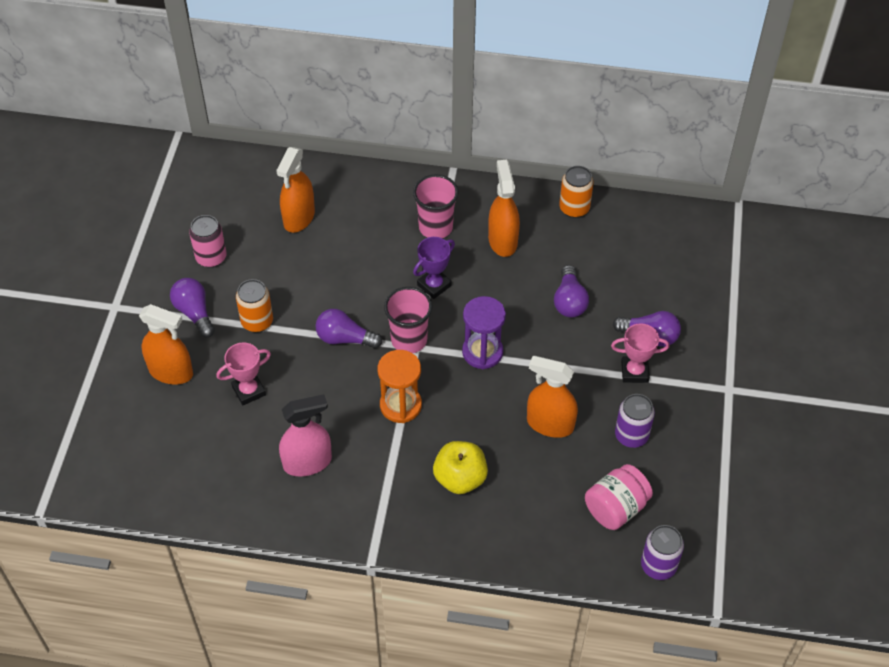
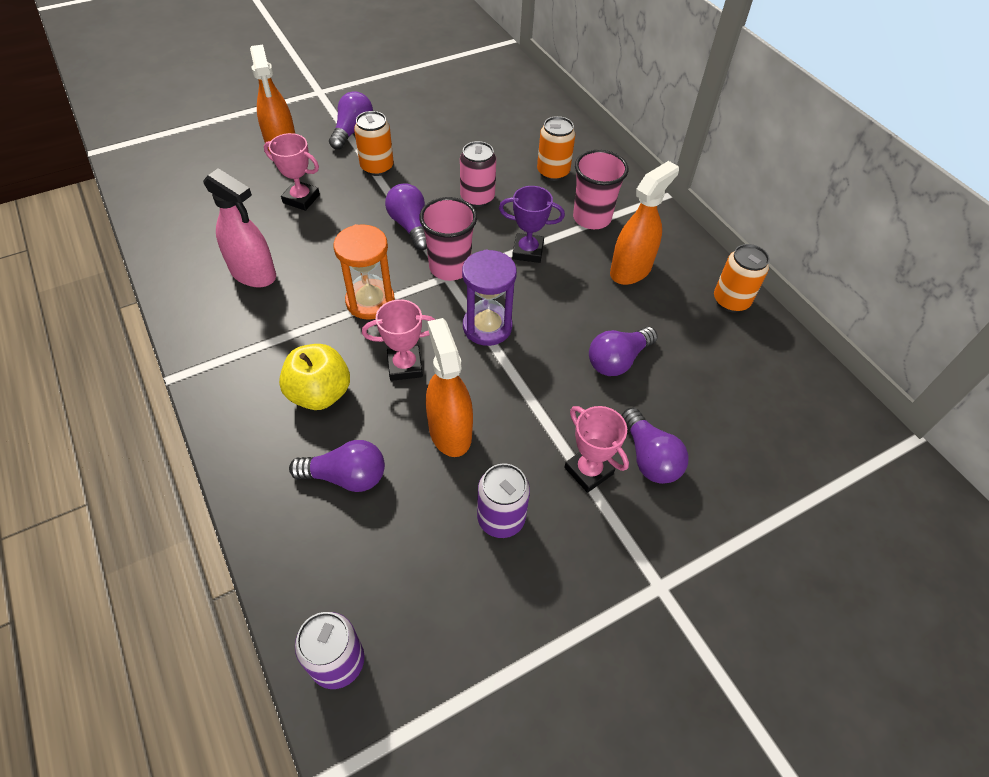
camera: 50 degrees right, 0 degrees up
pink can [189,215,227,268] -> pink can moved to [460,141,496,207]
orange spray bottle [276,147,315,233] -> none
pink jar [585,464,653,530] -> none
none -> purple light bulb [289,440,385,492]
none -> pink trophy [362,299,436,381]
none -> orange can [537,116,575,181]

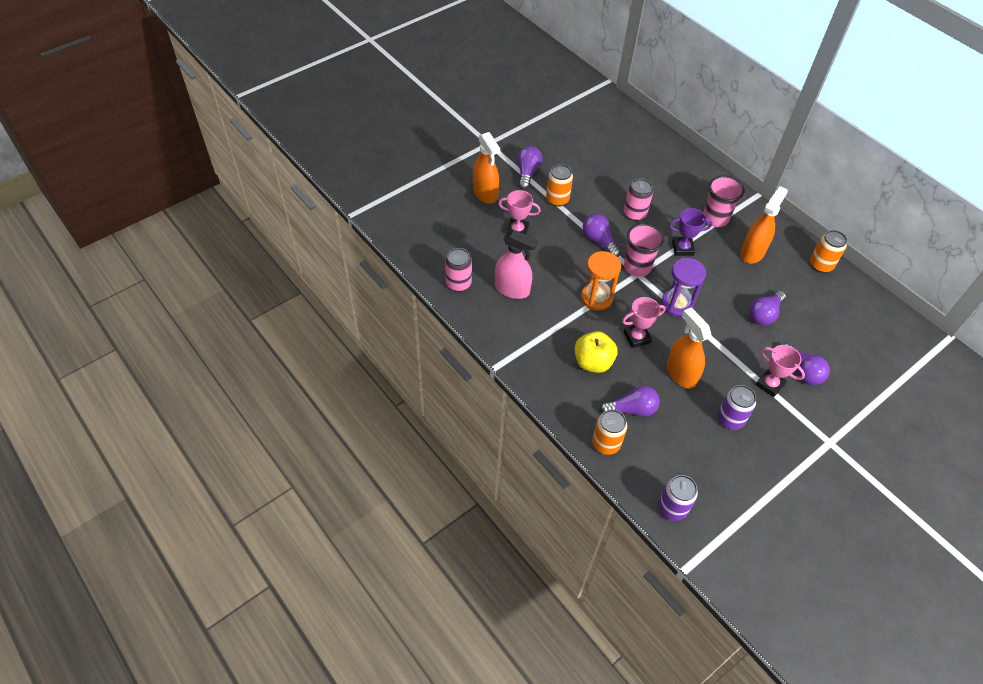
camera: 10 degrees left, 0 degrees up
orange can [537,116,575,181] -> orange can moved to [592,409,628,455]
none -> pink can [445,248,472,292]

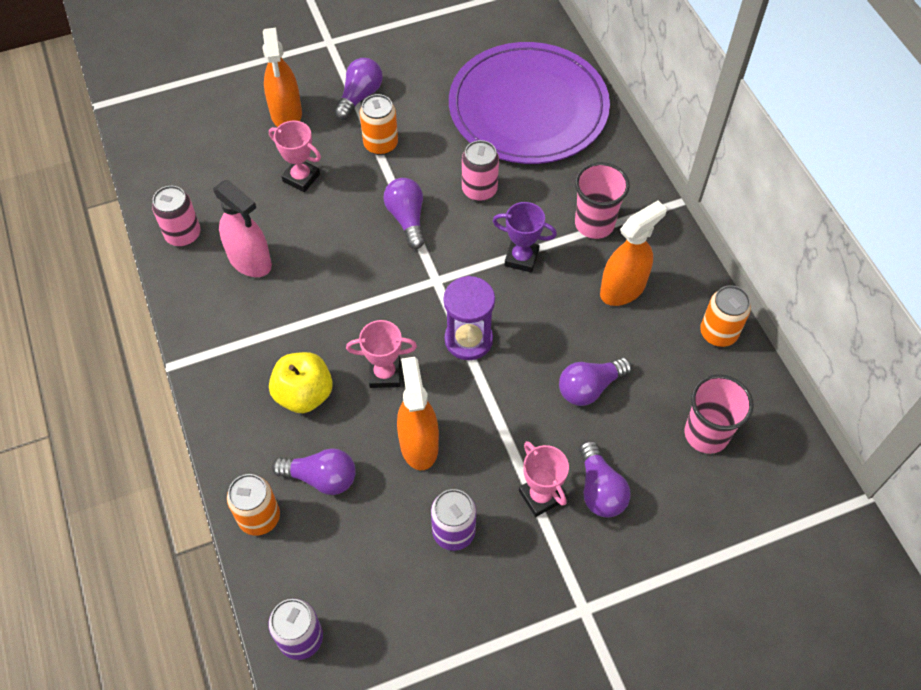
camera: 20 degrees right, 5 degrees up
orange hourglass [581,251,621,311] -> none
pink cup [624,223,664,277] -> pink cup moved to [685,374,754,454]
none -> purple plate [449,42,610,164]

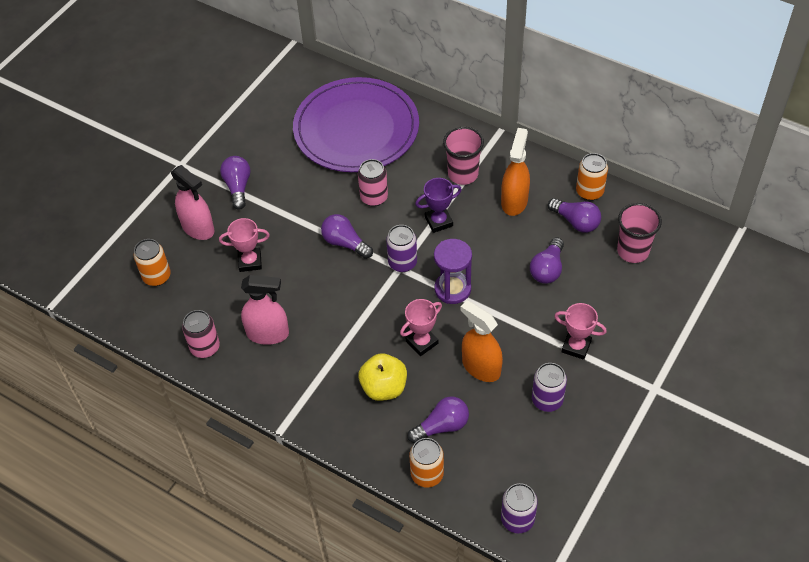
camera: 35 degrees left, 5 degrees down
orange spray bottle [263,28,302,127] -> pink spray bottle [171,165,214,240]
orange can [360,94,398,155] -> orange can moved to [134,239,171,286]
purple light bulb [579,440,631,517] -> purple light bulb moved to [548,198,601,233]
none -> purple can [386,225,417,272]

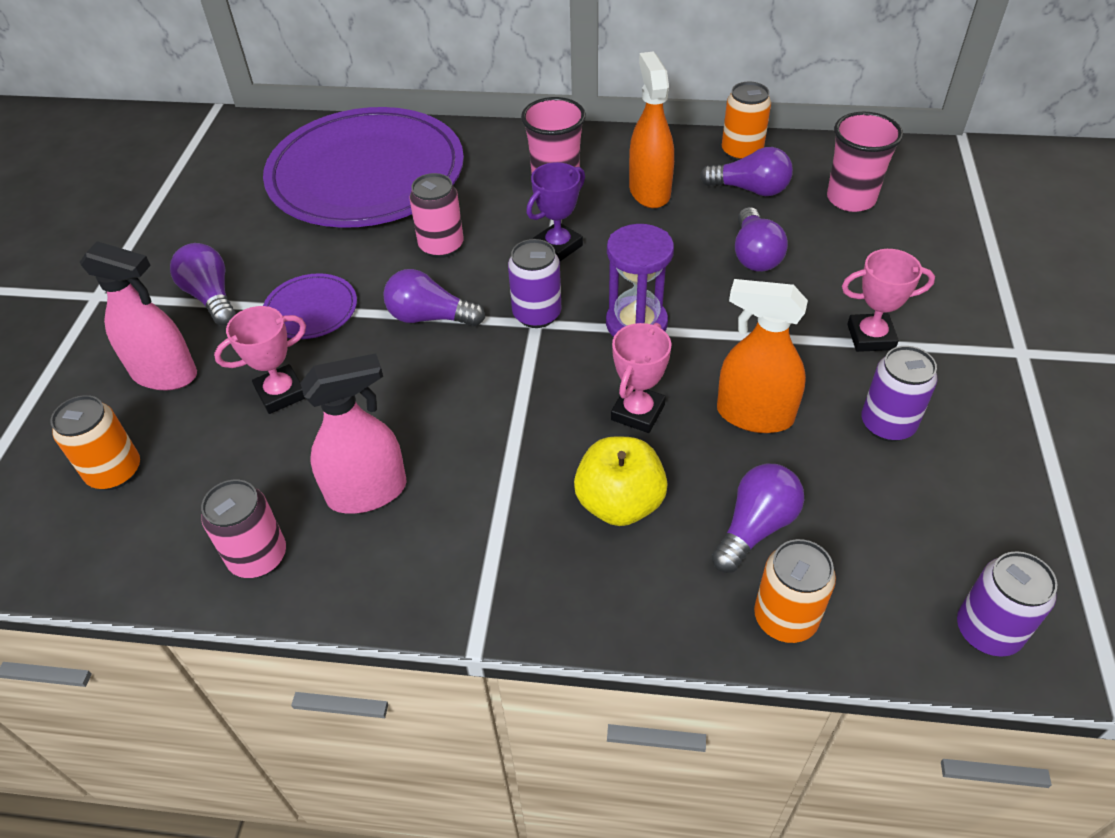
camera: 25 degrees left, 5 degrees down
none -> purple plate [263,273,357,339]

